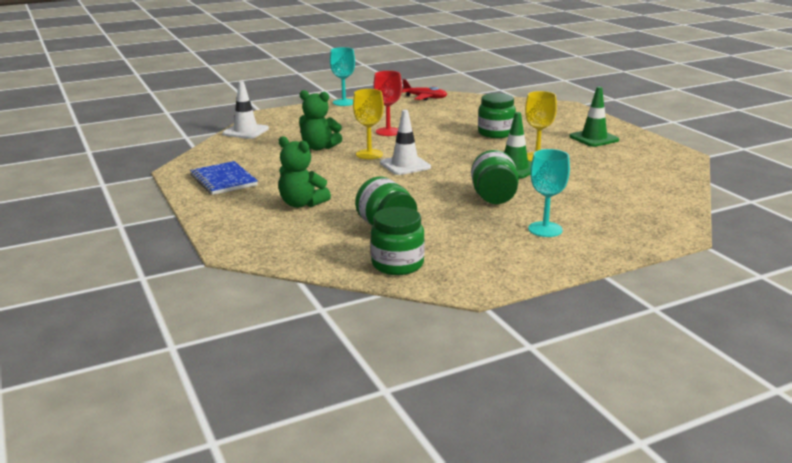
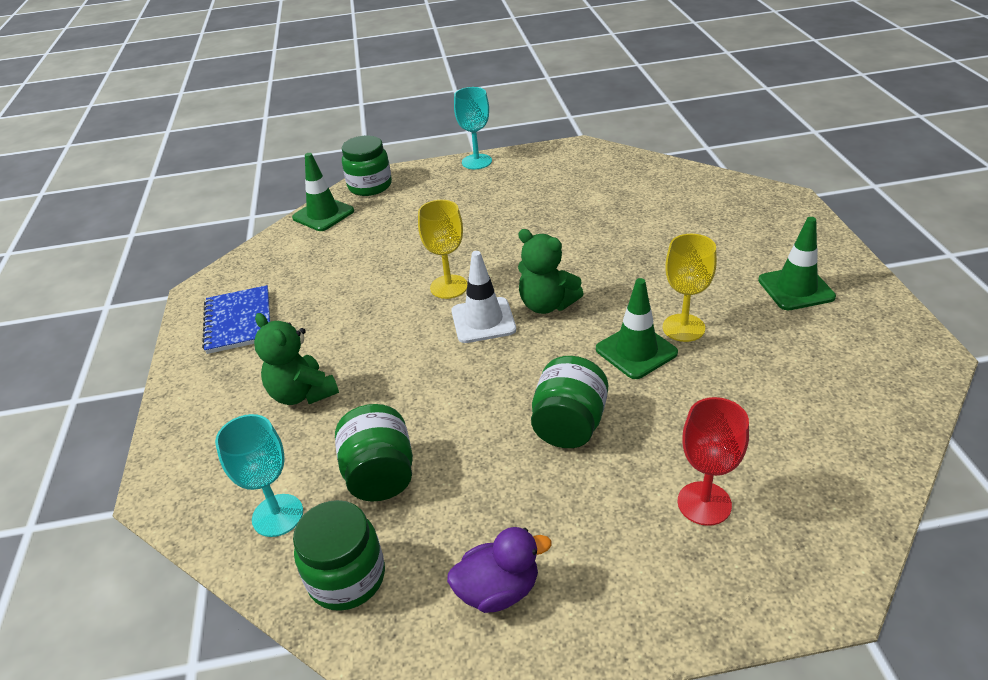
camera: 20 degrees right, 15 degrees up
white traffic cone [222,81,269,139] -> green traffic cone [292,153,354,231]
green teddy bear [299,90,342,150] -> green teddy bear moved to [518,229,584,314]
red goblet [374,71,402,136] -> red goblet moved to [677,397,749,526]
red plane [402,79,447,101] -> none
green jar [478,93,516,138] -> green jar moved to [342,135,392,196]
turquoise goblet [528,149,570,237] -> turquoise goblet moved to [215,414,303,537]
none -> purple duck [447,527,552,613]

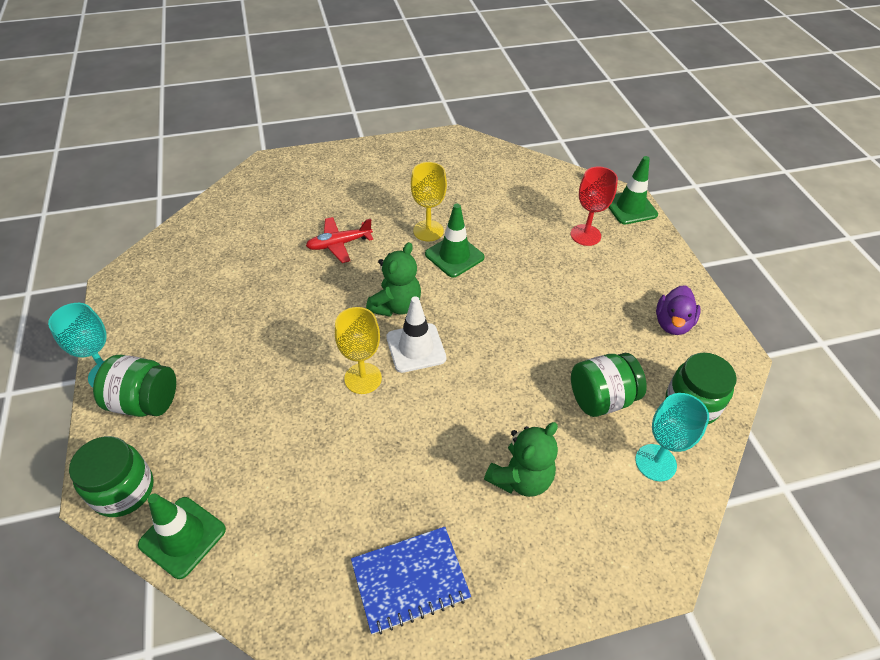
camera: 100 degrees left, 10 degrees up
purple duck [447,527,552,613] -> purple duck turned 135 degrees counterclockwise [656,285,701,335]
green jar [531,356,608,448] -> green jar moved to [93,355,176,417]
green traffic cone [758,217,836,310] -> green traffic cone moved to [608,156,658,225]
none -> red plane [306,217,373,263]

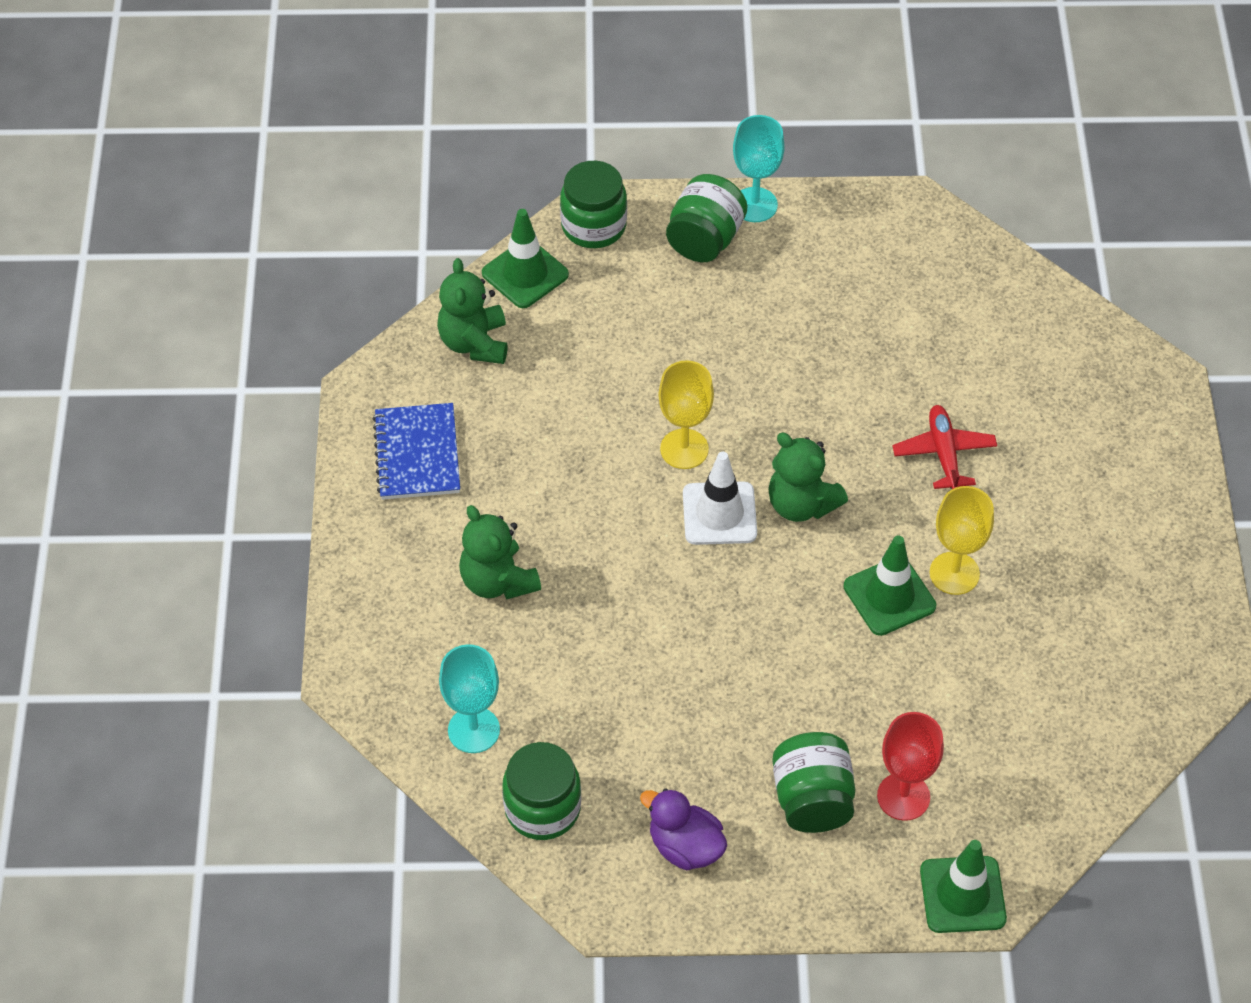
camera: 105 degrees right, 5 degrees up
green jar [571,353,647,417] -> green jar moved to [772,732,855,833]
none -> green teddy bear [437,258,508,364]

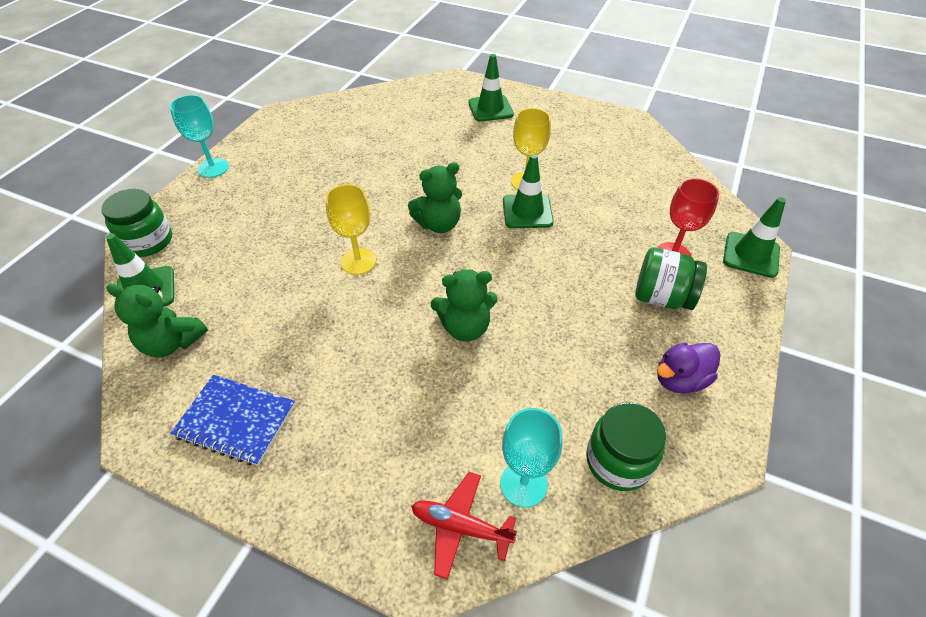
camera: 65 degrees left, 5 degrees down
green teddy bear [459,505,541,599] -> green teddy bear moved to [431,269,498,341]
green jar [666,174,747,262] -> none
white traffic cone [683,452,757,545] -> none
red plane [892,405,997,489] -> red plane moved to [411,472,517,580]
none -> green traffic cone [469,54,514,122]

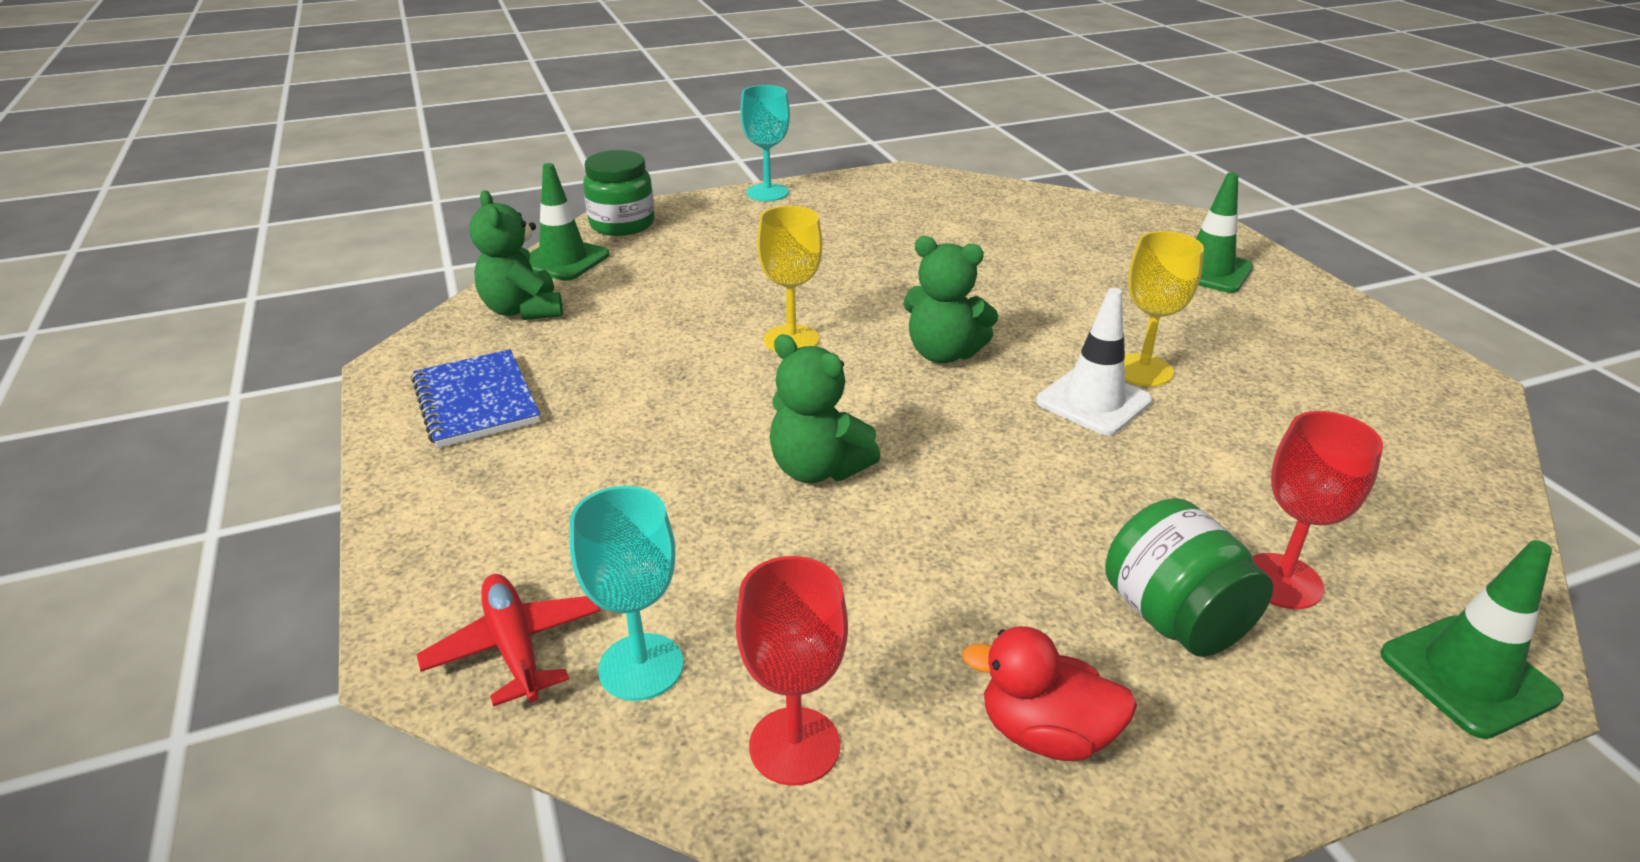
camera: 45 degrees right, 15 degrees down
green traffic cone [503,154,554,228] -> white traffic cone [1037,288,1152,435]
green jar [586,403,666,491] -> red goblet [736,556,848,786]
purple duck [657,343,721,393] -> red duck [962,626,1137,761]

